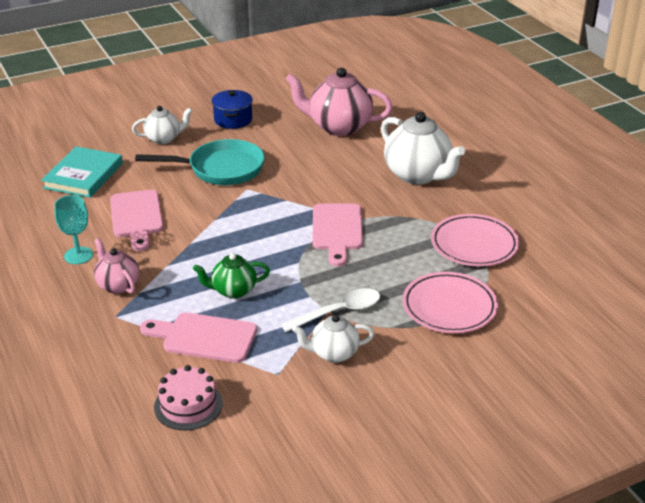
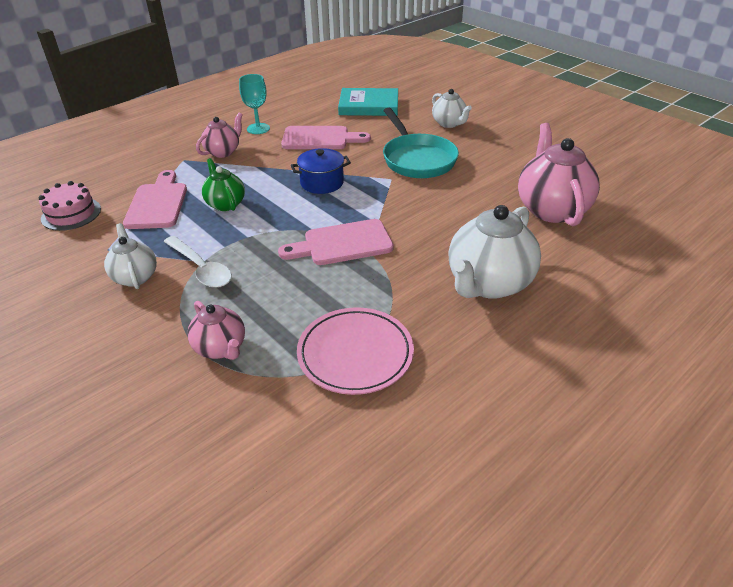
camera: 75 degrees right, 5 degrees up
pink cutting board [110,190,163,251] -> pink cutting board turned 150 degrees counterclockwise [281,126,371,149]
blue pot [212,90,253,129] -> blue pot moved to [291,148,351,194]
pink plate [402,272,498,333] -> pink teapot [187,301,245,360]

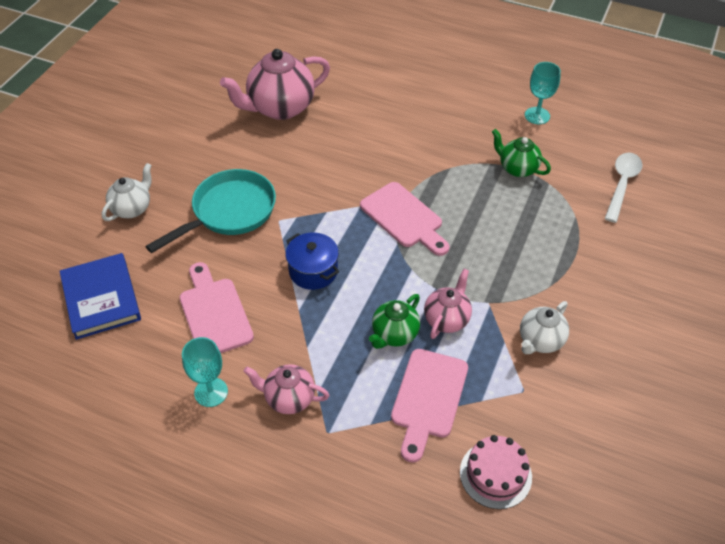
camera: 115 degrees left, 10 degrees up
pink cutting board [123,170,187,229] -> pink cutting board turned 45 degrees counterclockwise [391,349,468,463]
white spoon [164,236,232,288] -> white spoon moved to [604,152,642,223]
pink teapot [187,301,245,360] -> pink teapot moved to [424,269,472,339]
pink plate [297,307,414,395] -> green teapot [492,129,551,177]
turquoise book [338,88,398,116] -> blue book [60,253,141,340]
white teapot [449,205,541,299] -> none
none -> turquoise goblet [525,62,561,124]

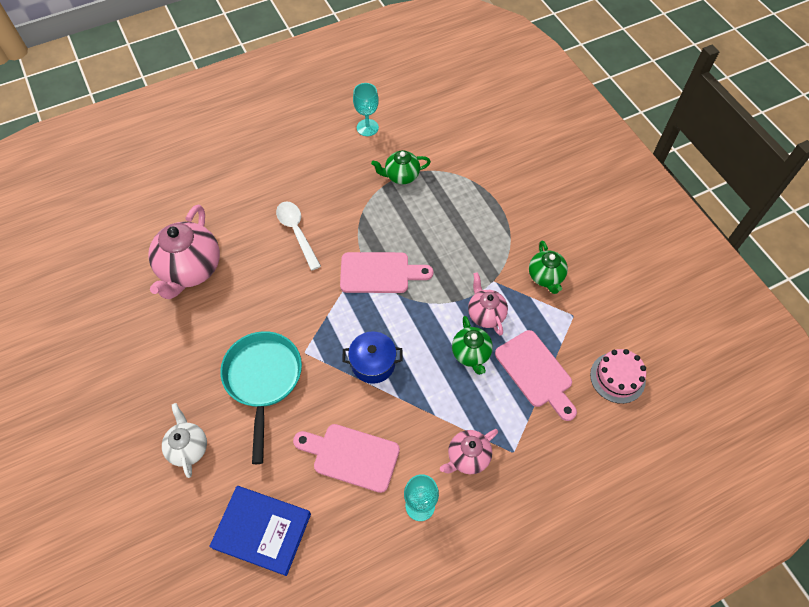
camera: 50 degrees left, 10 degrees up
white teapot [520,301,569,354] -> green teapot [529,240,568,294]
white spoon [604,152,642,223] -> white spoon moved to [276,201,321,270]

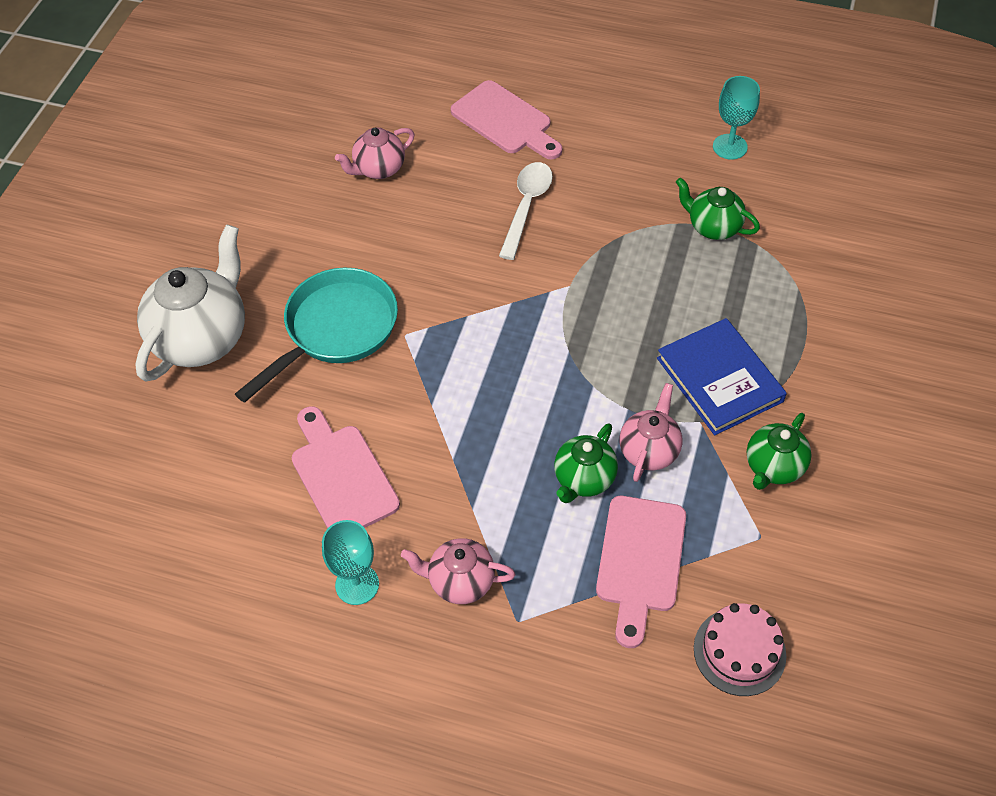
camera: 45 degrees right, 5 degrees down
pink teapot [148,205,220,299] -> pink teapot [335,127,414,179], size x0.56
white teapot [162,403,207,478] -> white teapot [135,224,245,382], size x1.78
blue book [209,486,311,576] -> blue book moved to [657,318,787,435]
pink cutting board [340,252,433,293] -> pink cutting board moved to [451,80,562,159]
blue pot [342,331,403,384] -> none

